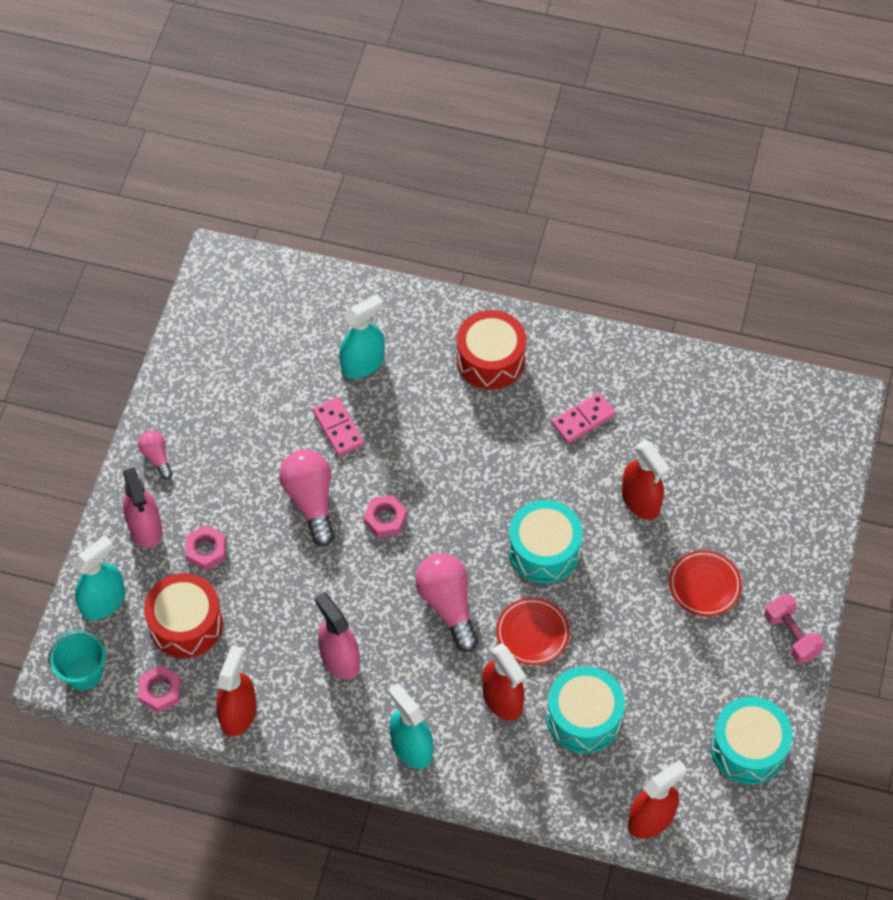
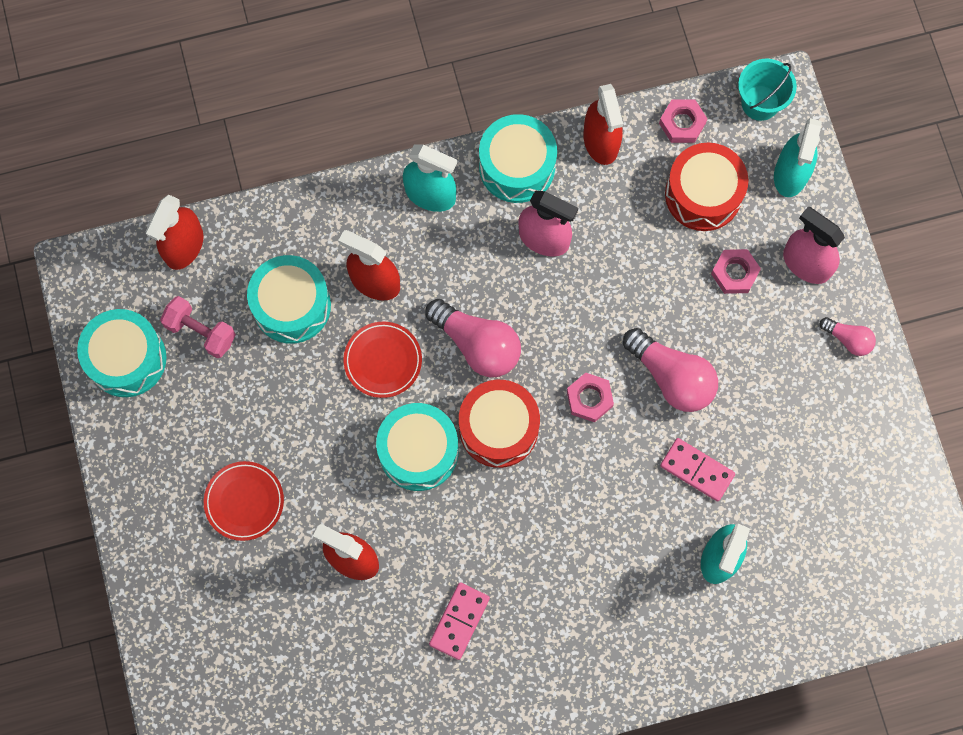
camera: 150 degrees right, 15 degrees up
red drum [457,310,526,390] -> red drum moved to [459,380,540,468]
pink dumbbell [764,594,825,664] -> pink dumbbell moved to [160,296,236,358]
none -> turquoise drum [479,114,557,203]

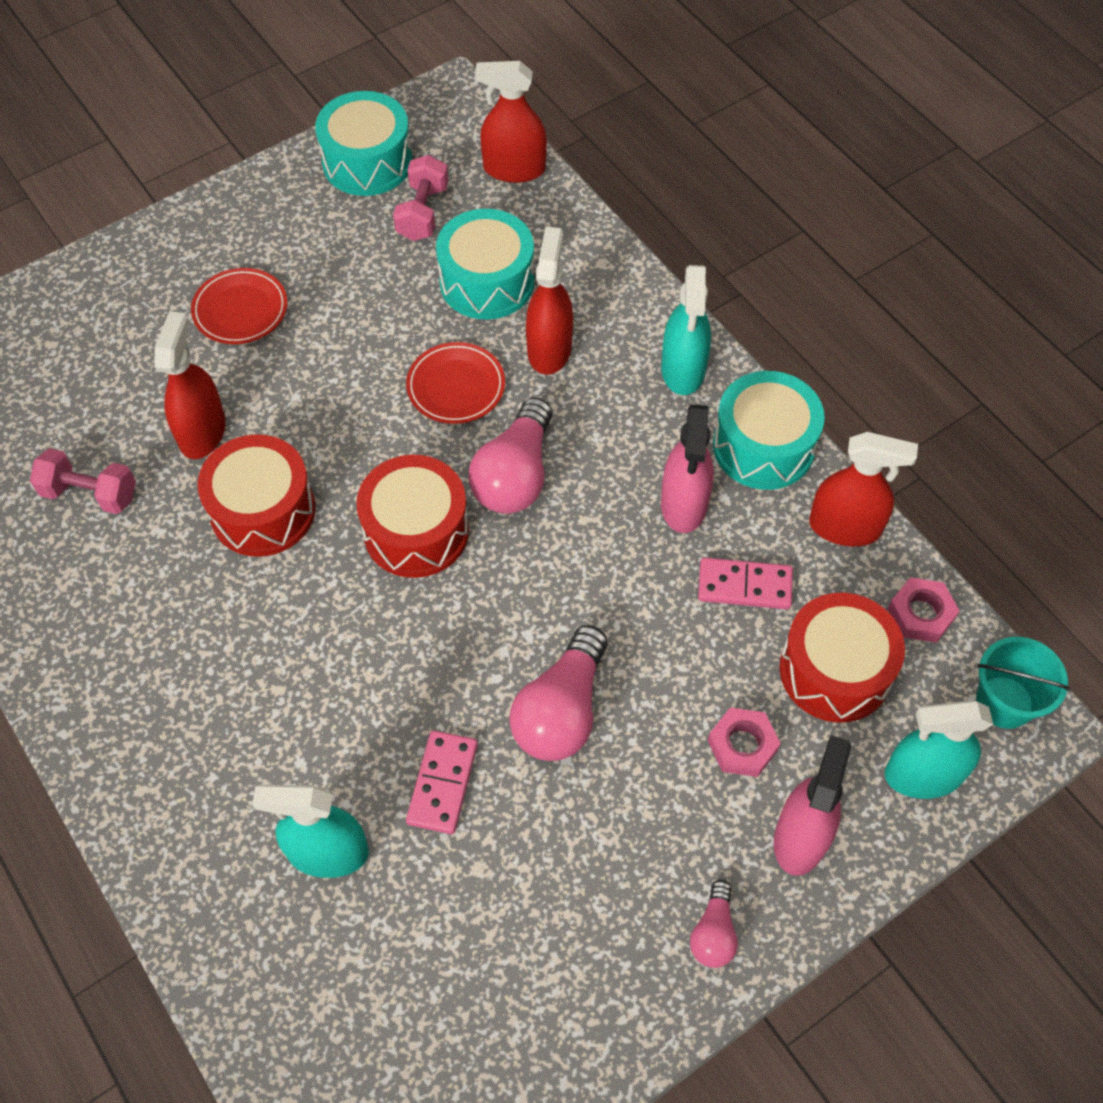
camera: 70 degrees right, 15 degrees down
turquoise drum [376,403,459,491] -> none
pink domino [429,582,490,660] -> pink domino moved to [698,557,793,609]
pink nut [567,373,614,422] -> none
red spray bottle [583,84,623,165] -> red spray bottle turned 135 degrees counterclockwise [809,432,918,546]
none -> pink dumbbell [30,448,136,514]
none -> red drum [198,434,315,557]

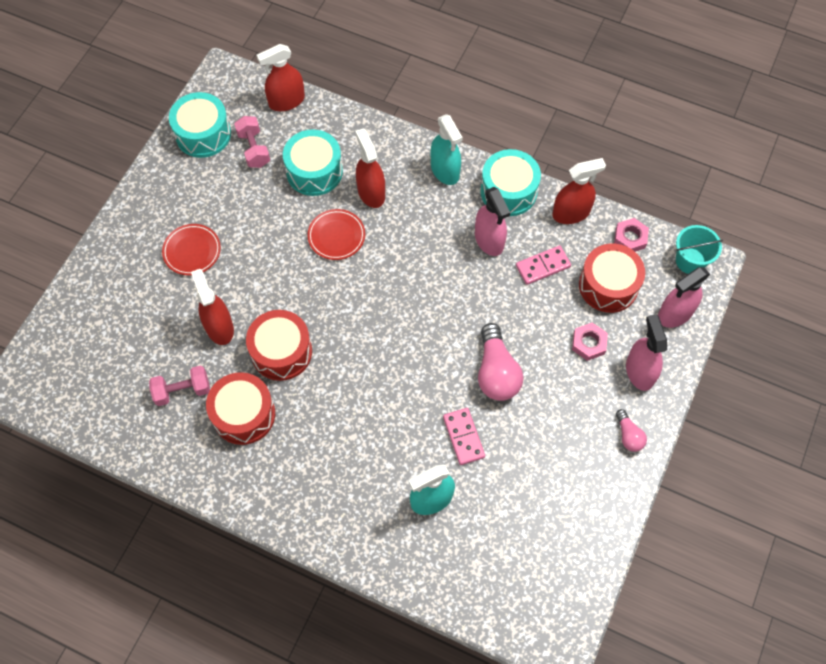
camera: 30 degrees left, 5 degrees up
red drum [356,455,469,578] -> red drum moved to [206,372,275,445]
pink light bulb [469,397,552,514] -> none
turquoise spray bottle [885,700,993,799] -> pink spray bottle [658,267,710,328]

